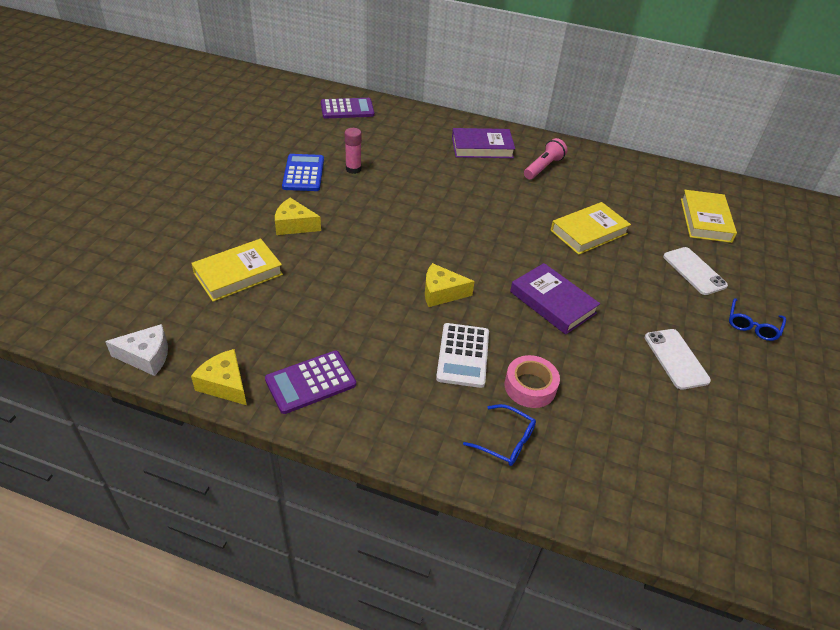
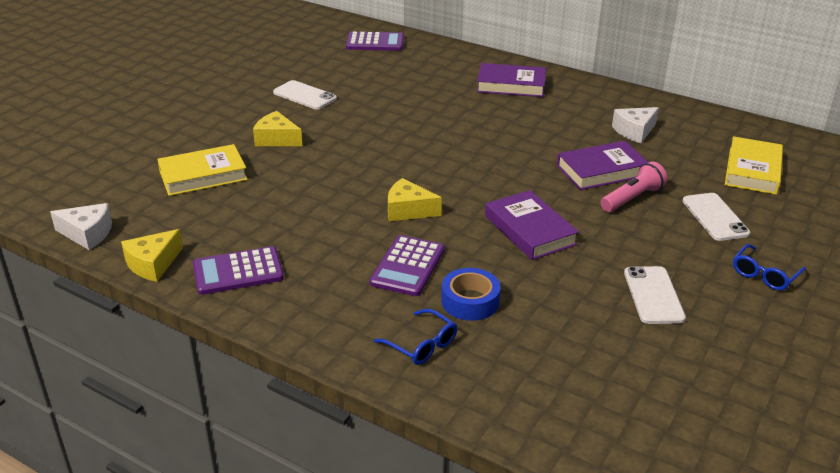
camera: 15 degrees right, 10 degrees down
yellow cheese [191,349,247,405] -> yellow cheese turned 105 degrees counterclockwise [121,229,183,282]
blue calculator [282,154,324,191] -> white phone [273,80,337,110]
pink glue stick [345,128,362,174] -> none
white calculator [436,323,489,388] -> purple calculator [370,235,444,296]
pink tape [505,355,560,408] -> blue tape [441,268,501,321]
pink flashlight [524,138,567,179] -> pink flashlight moved to [601,161,667,212]
yellow book [550,202,631,255] -> purple book [557,141,649,190]
none -> white cheese [612,107,659,143]

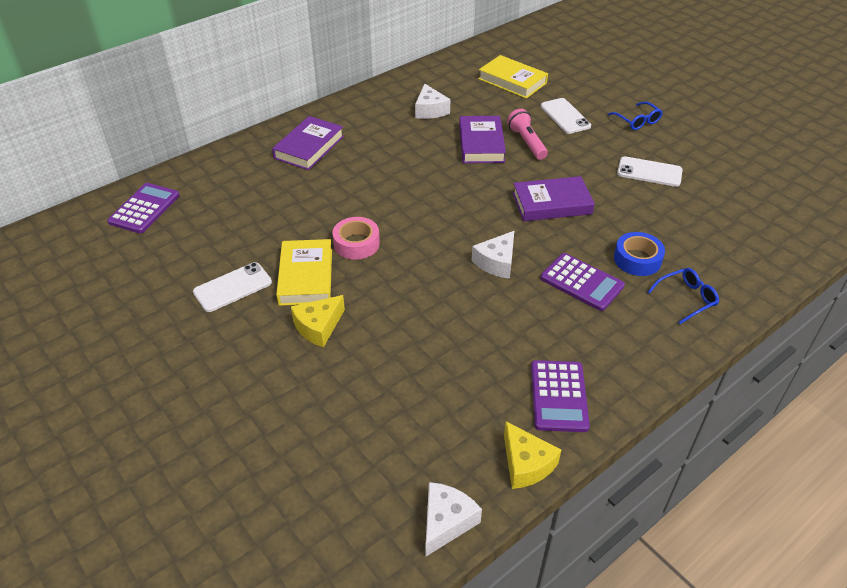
camera: 70 degrees left, 10 degrees up
yellow book [157,144,248,196] -> yellow book moved to [276,239,332,306]
yellow cheese [388,178,442,221] -> white cheese [472,231,514,279]
white phone [683,193,750,241] -> white phone turned 60 degrees clockwise [540,98,591,134]
none -> pink tape [332,217,380,260]

